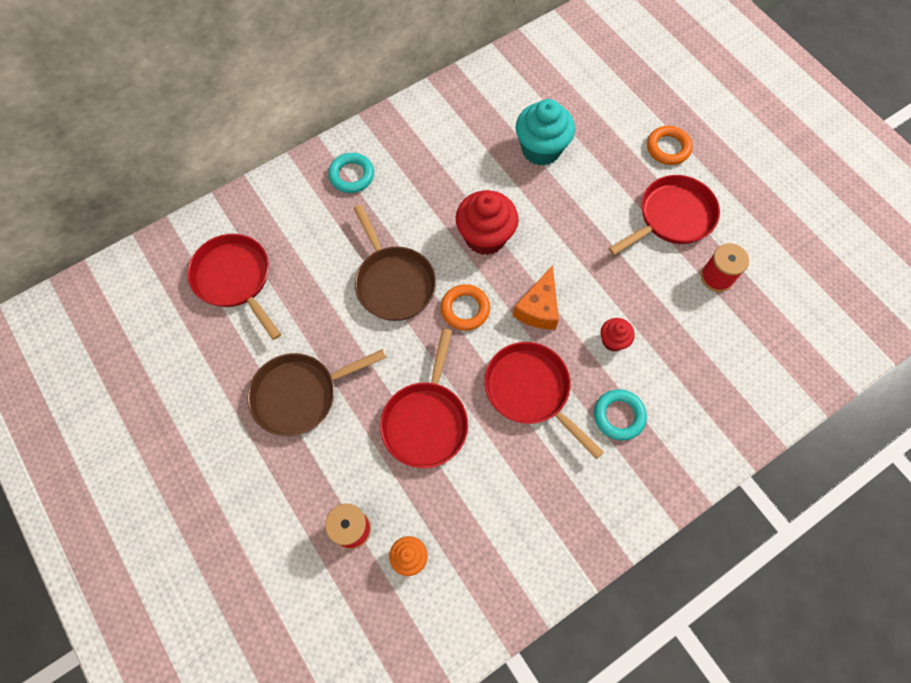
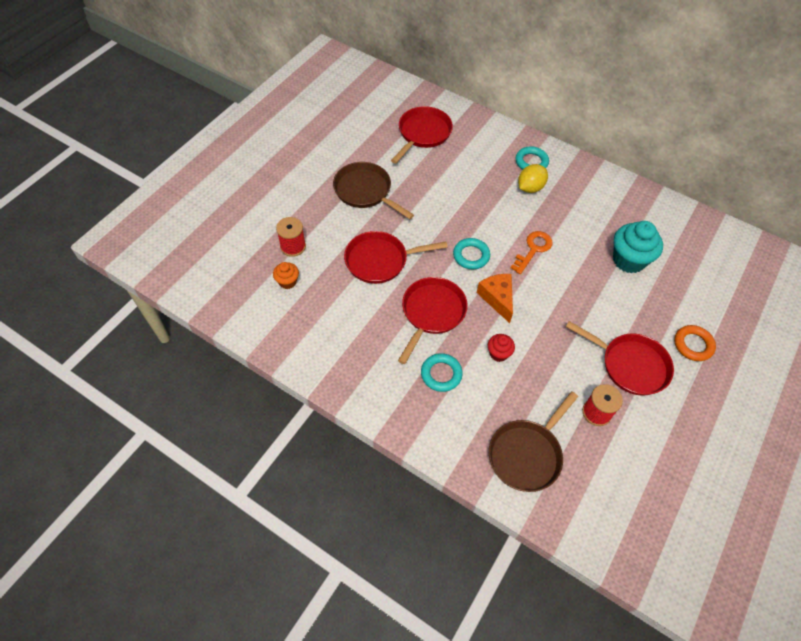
camera: 65 degrees right, 10 degrees down
brown pan [353,204,436,321] -> brown pan moved to [489,391,578,492]
orange ring [441,284,490,331] -> turquoise ring [453,238,490,269]
red cupcake [456,190,519,255] -> orange key [510,231,553,274]
orange cheese [513,265,559,330] -> orange cheese turned 75 degrees clockwise [477,274,513,323]
none -> yellow lemon [518,164,548,193]

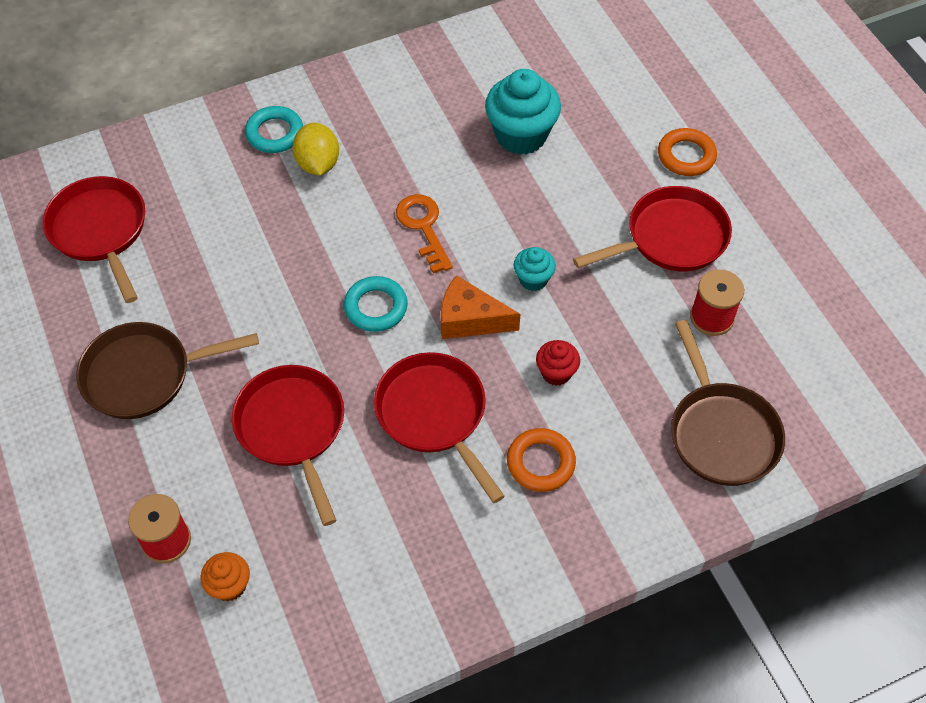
camera: 55 degrees left, 0 degrees up
red pan [344,231,448,284] -> red pan turned 135 degrees clockwise [232,365,344,526]
turquoise ring [421,353,463,392] -> orange ring [507,428,576,492]
none -> turquoise cupcake [514,247,556,291]

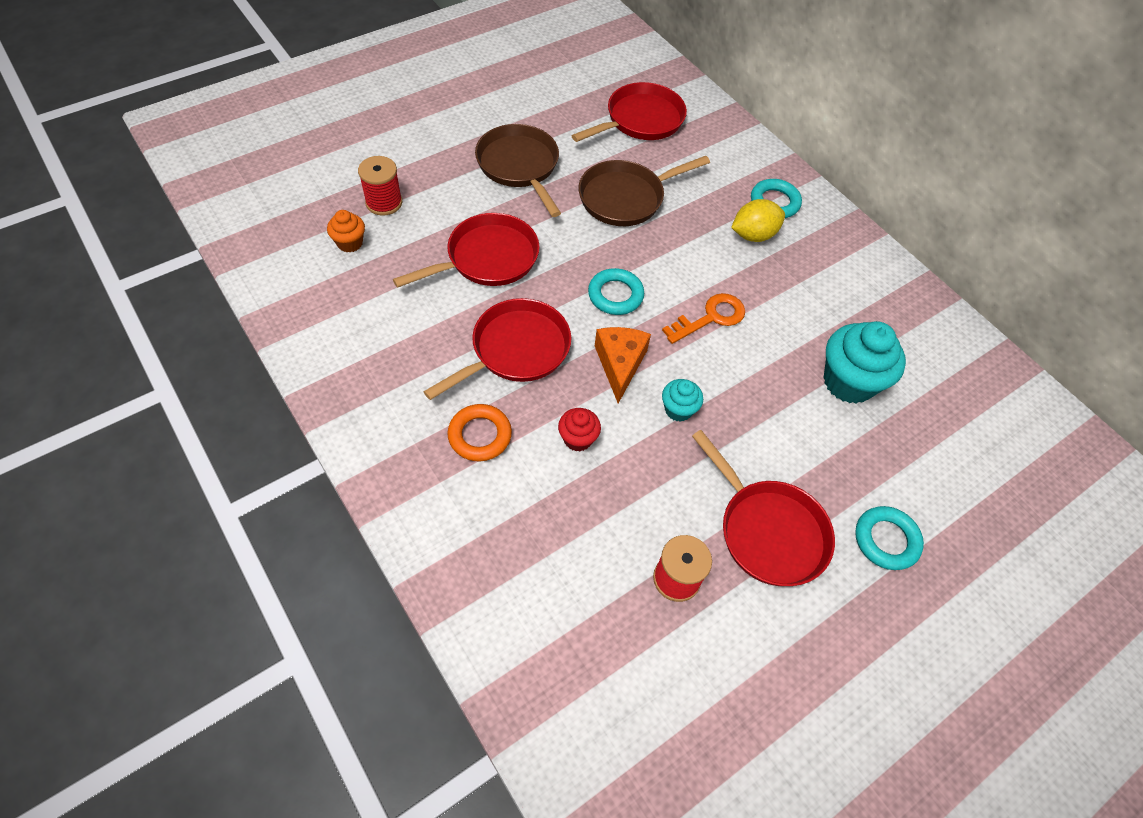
camera: 75 degrees right, 0 degrees up
orange ring [658,128,717,176] -> turquoise ring [855,506,924,570]
brown pan [671,320,785,486] -> brown pan moved to [578,156,710,226]

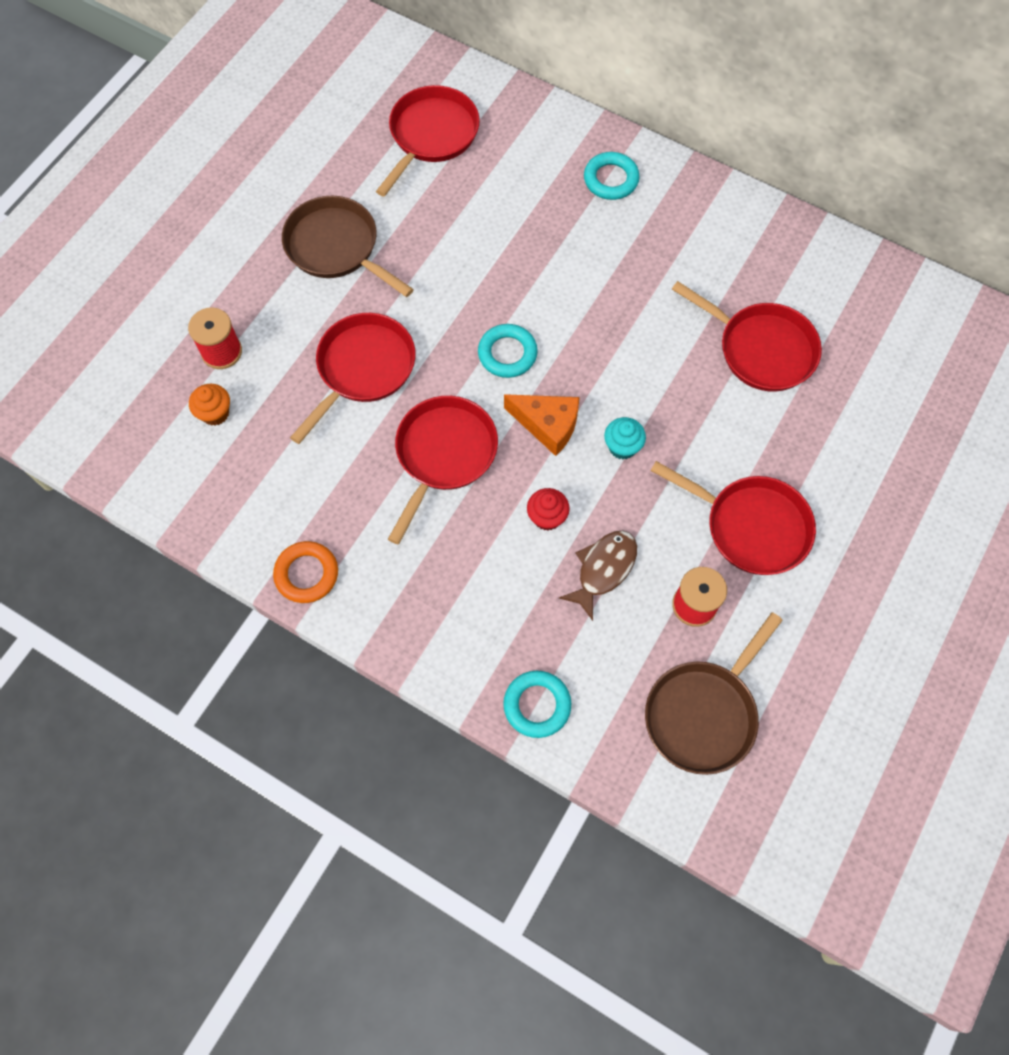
camera: 20 degrees left, 10 degrees up
orange ring [447,404,512,461] -> orange ring moved to [273,541,338,603]
brown pan [578,156,710,226] -> brown pan moved to [645,612,783,775]
orange cheese [595,327,651,403] -> orange cheese turned 135 degrees clockwise [504,394,579,456]
orange key [662,293,745,344] -> none
yellow lemon [731,199,785,242] -> none
turquoise cupcake [824,321,906,404] -> red pan [672,281,822,391]
turquoise ring [855,506,924,570] -> turquoise ring moved to [503,671,571,738]
none -> brown fish [559,531,637,621]

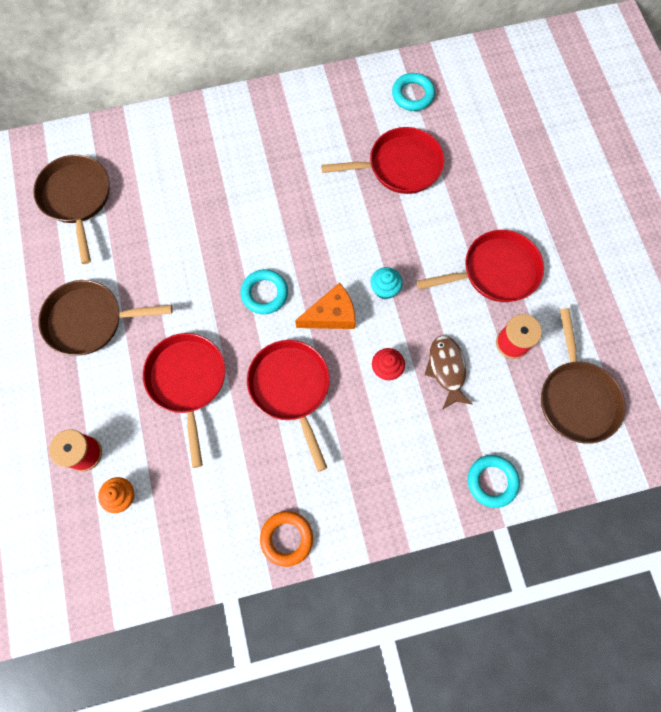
camera: 45 degrees left, 5 degrees up
red pan [376,85,480,197] -> brown pan [33,155,110,264]
turquoise ring [584,152,639,200] -> turquoise ring moved to [392,73,435,111]

